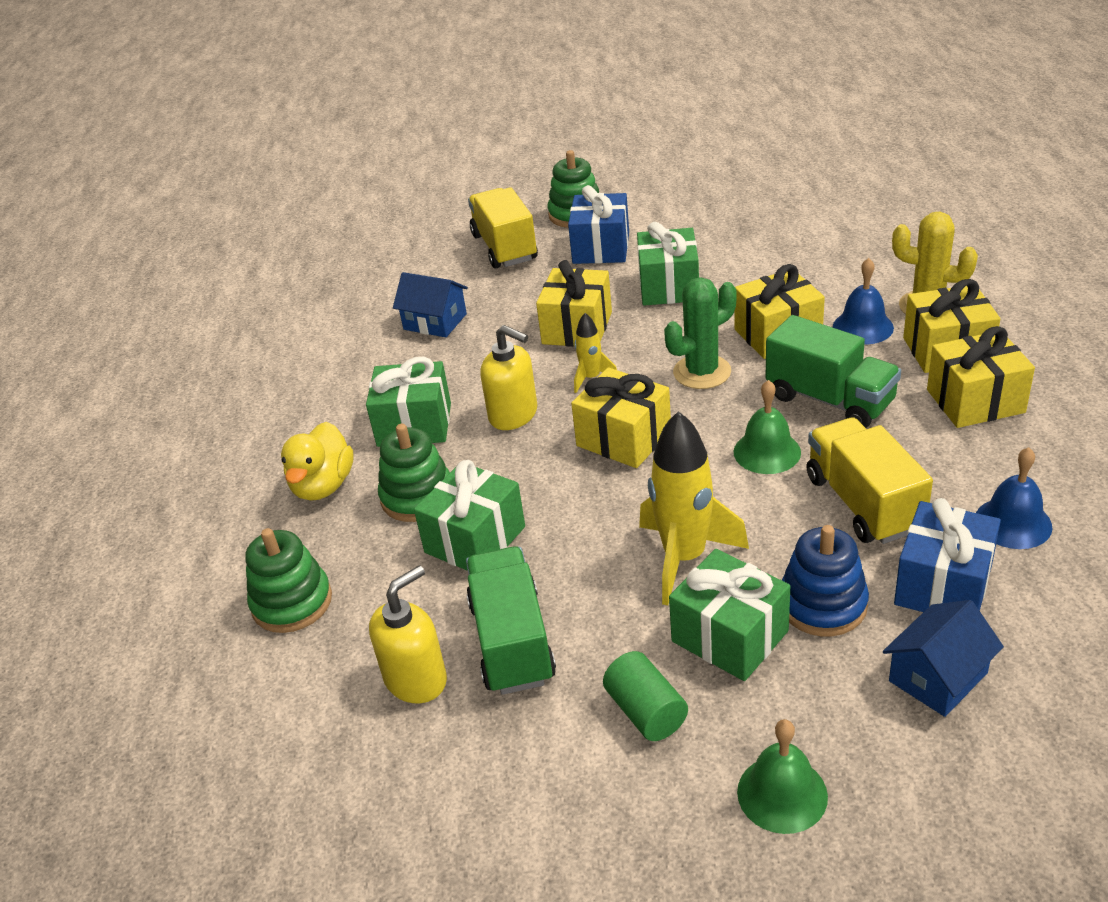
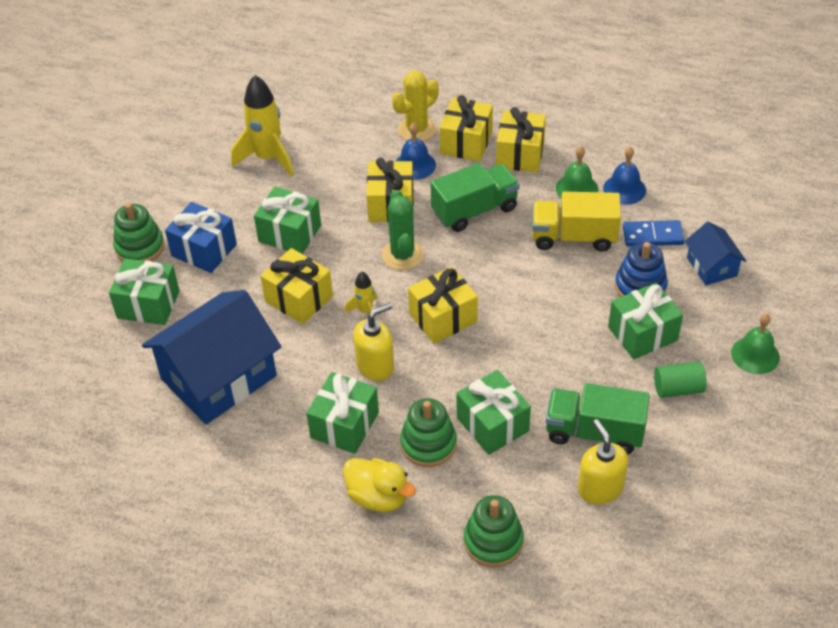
camera: 70 degrees left, 10 degrees up
blue house [393,272,468,337] -> blue house [142,290,281,424], size x2.05
yellow truck [468,187,538,269] -> green gift [109,259,180,325]
yellow rocket [639,411,749,606] -> yellow rocket moved to [231,75,294,177]
green bell [734,380,801,474] -> green bell moved to [556,146,598,198]
blue gift [894,498,1001,612] -> blue domino [623,220,685,246]

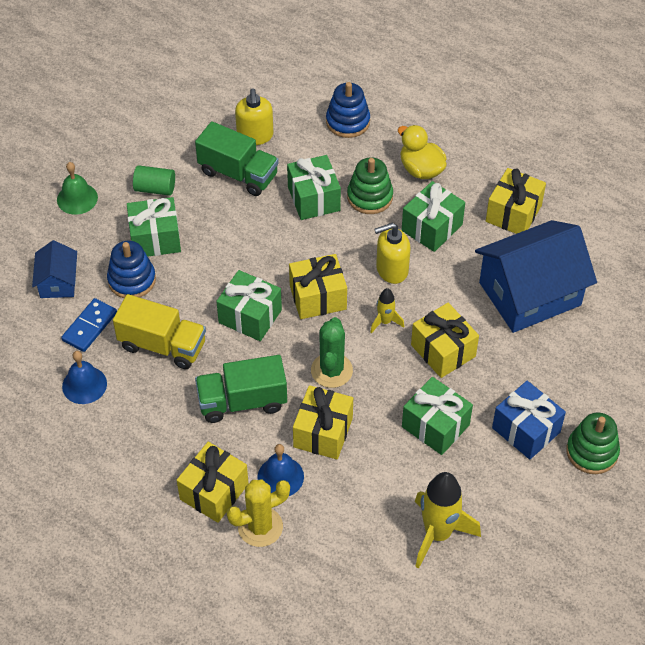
camera: 165 degrees left, 5 degrees up
green gift [109,259,180,325] -> green gift moved to [216,270,282,341]
green stacking toy [464,495,524,567] -> blue stacking toy [326,82,370,138]
yellow gift [496,107,546,173] -> yellow gift moved to [486,168,546,234]
green bell [556,146,598,198] -> none
blue domino [623,220,685,246] -> blue domino turned 75 degrees counterclockwise [61,298,117,352]

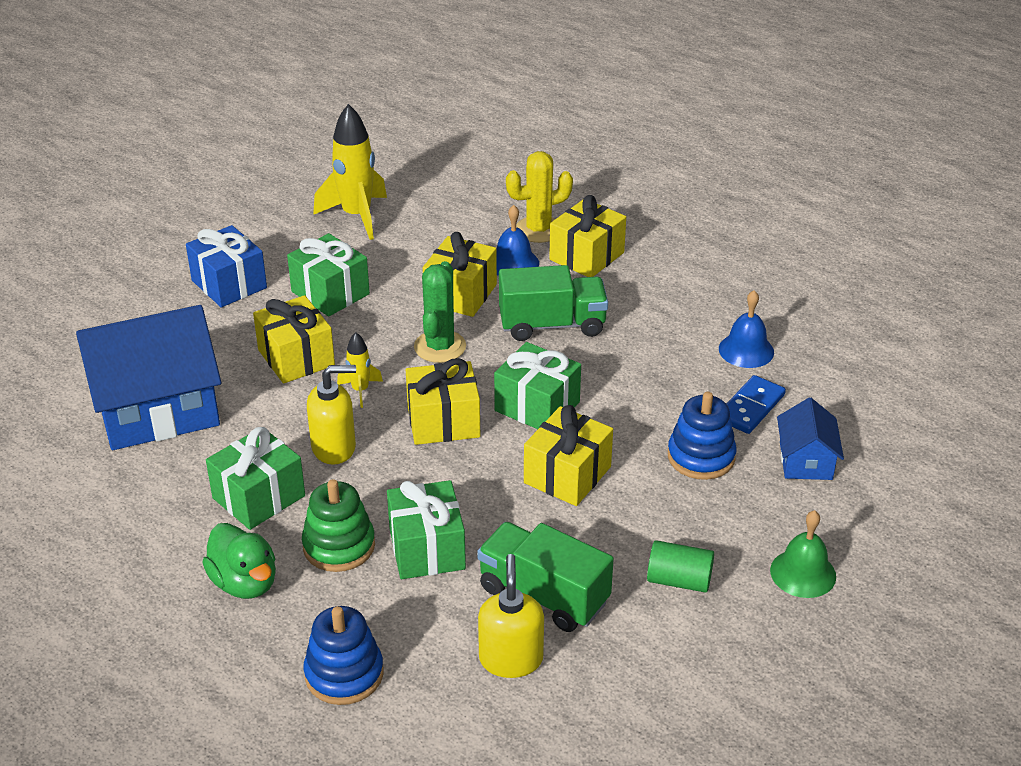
camera: 175 degrees left, 15 degrees down
yellow truck [113,294,206,369] -> none
green gift [127,197,181,257] -> none
yellow duck [398,125,447,179] -> green duck [202,523,276,599]
yellow gift [486,168,546,234] -> yellow gift moved to [524,405,613,506]
green stacking toy [566,413,620,474] -> none

